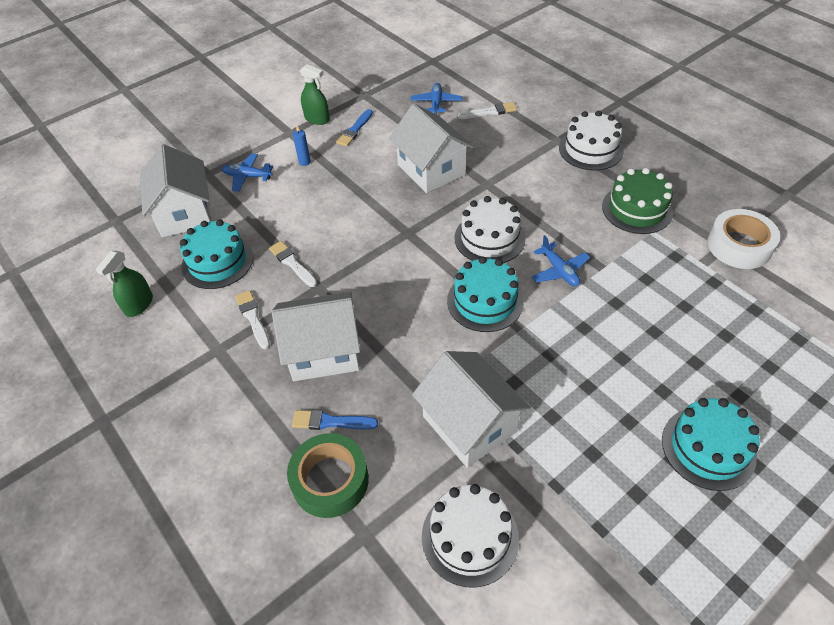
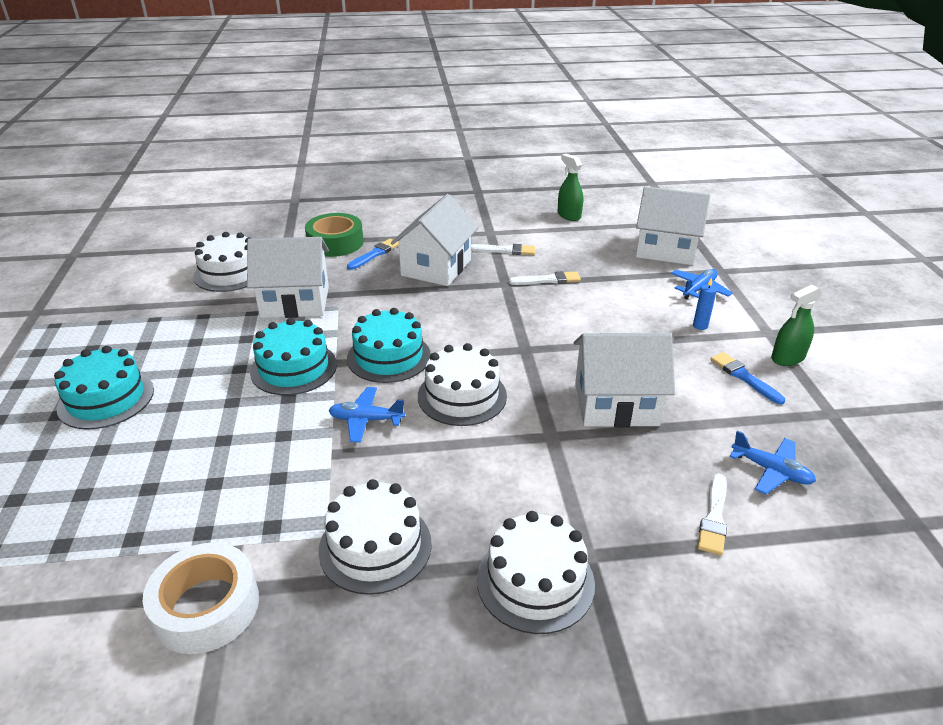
camera: 120 degrees right, 15 degrees down
turquoise cake [180,220,253,289] -> turquoise cake moved to [250,318,337,395]
green cake [602,168,673,234] -> white cake [318,479,432,595]

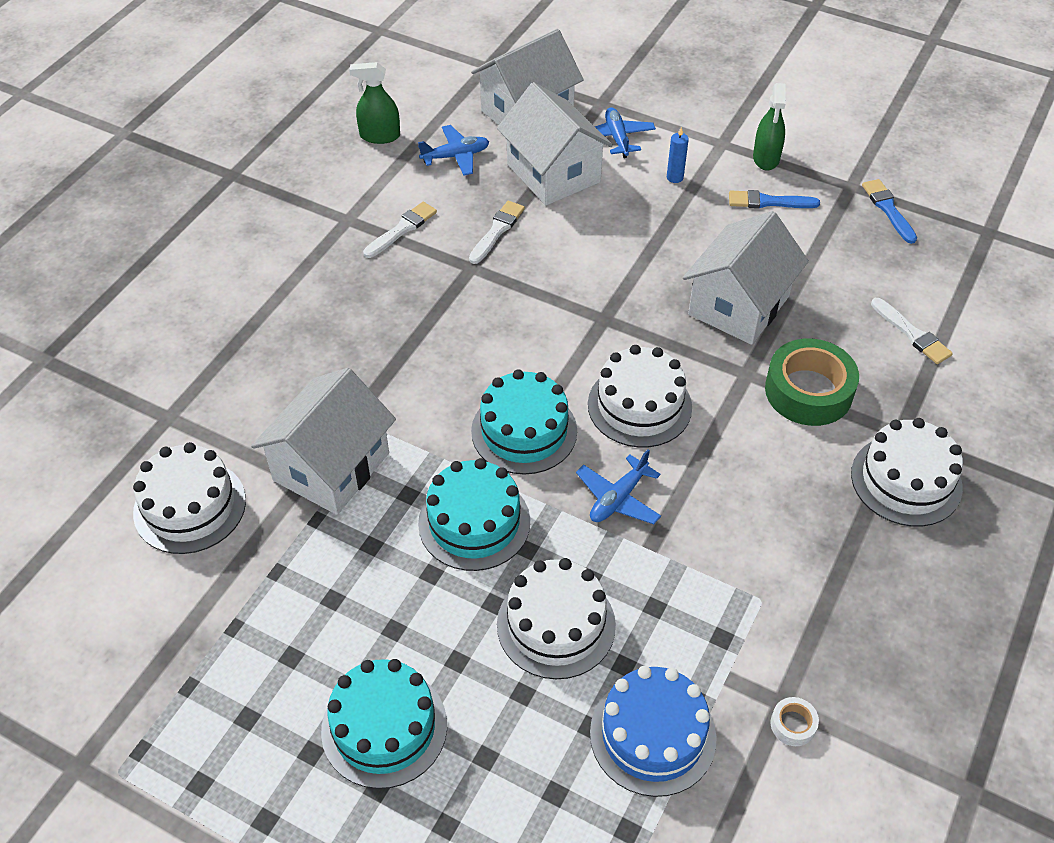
camera: 55 degrees left, 15 degrees up
white tape [143,543,259,654] -> white tape [771,697,819,746], size x0.43
green tape [305,213,364,257] -> green tape moved to [765,338,859,426]
white cake [318,479,432,595] -> white cake moved to [497,558,616,679]
blue brush [347,239,399,270] -> blue brush moved to [862,179,917,244]
white house [391,194,479,286] -> white house moved to [497,82,613,206]
blue plane [729,431,816,495] -> blue plane moved to [418,125,489,176]
none -> blue cake [590,666,717,797]

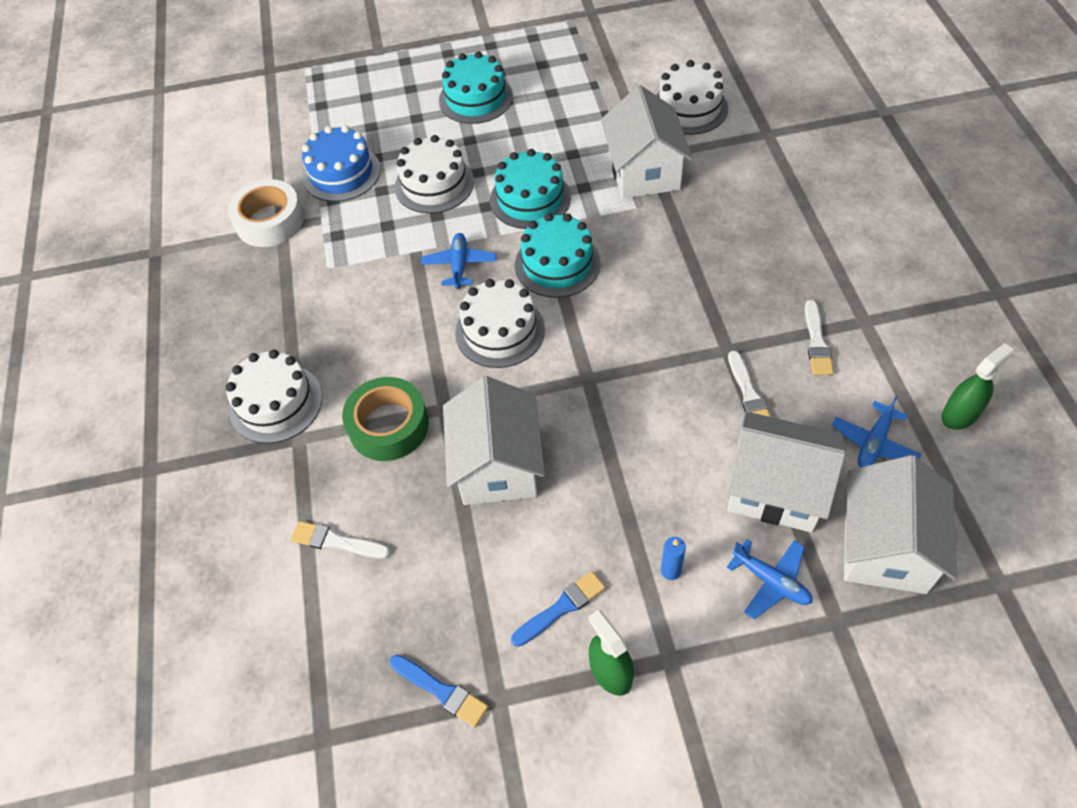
camera: 145 degrees right, 5 degrees up
white tape [771,697,819,746] -> white tape [228,179,304,247], size x2.34

